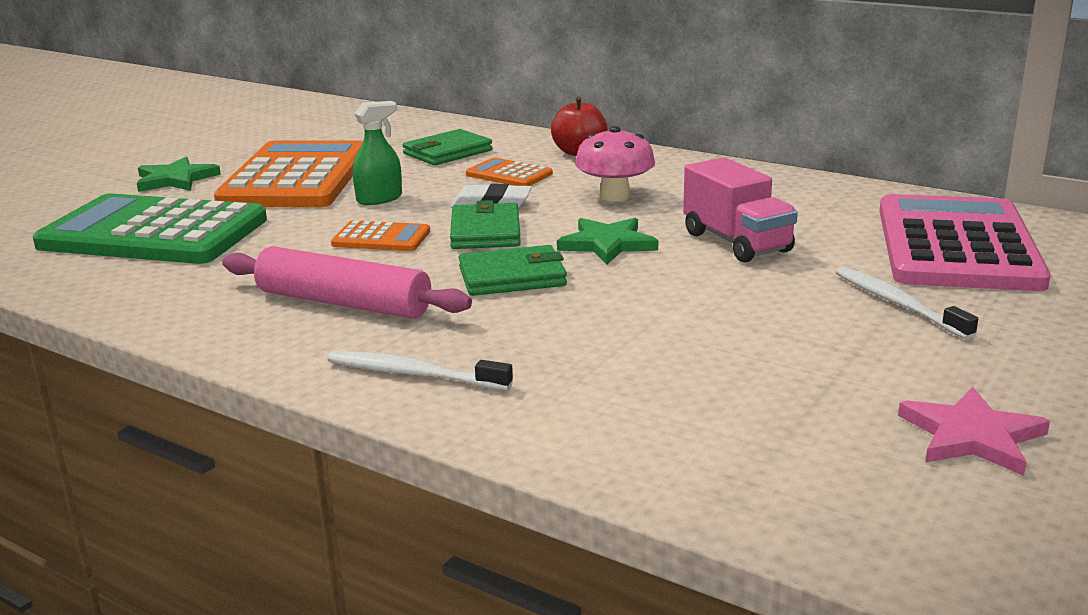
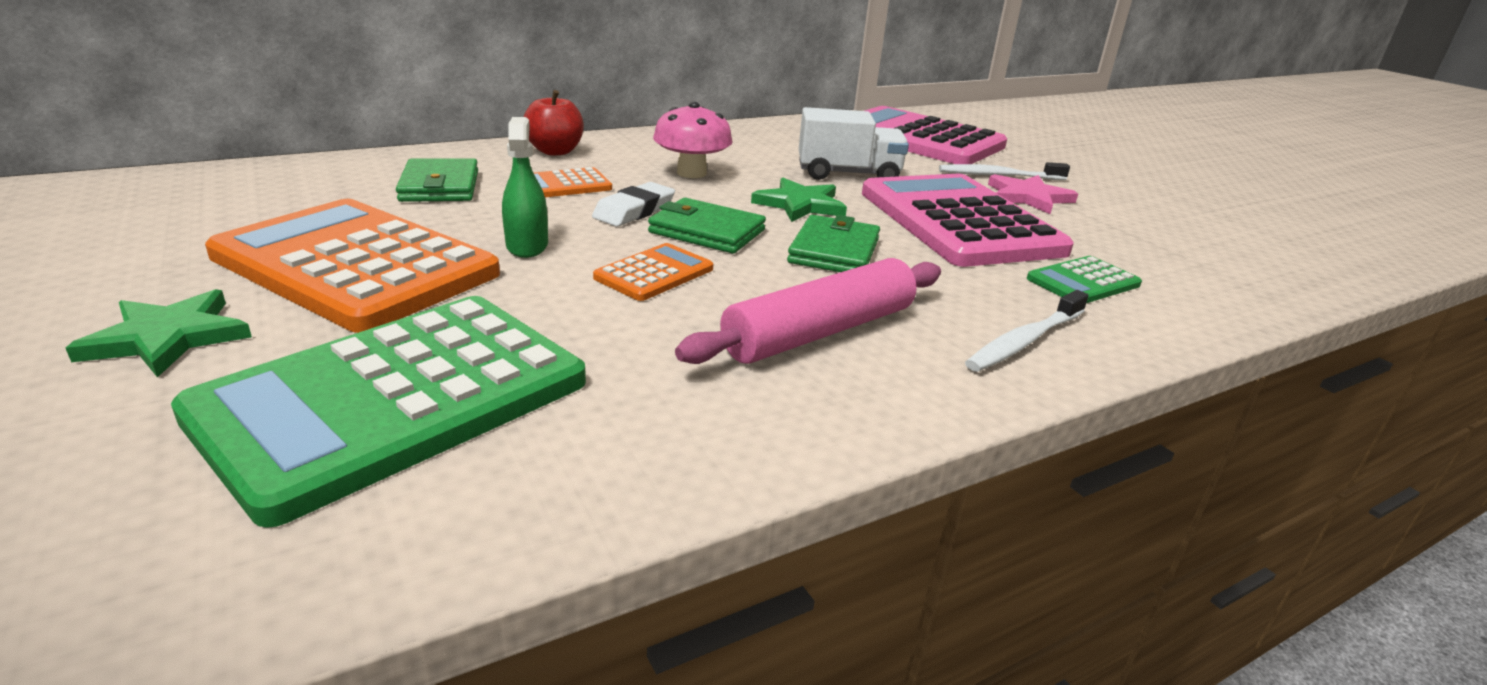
camera: 65 degrees left, 5 degrees up
pink truck [683,157,798,262] -> white truck [798,107,909,180]
pink star [898,387,1050,476] -> pink star moved to [988,174,1078,214]
none -> pink calculator [862,174,1074,267]
none -> green calculator [1027,256,1142,303]

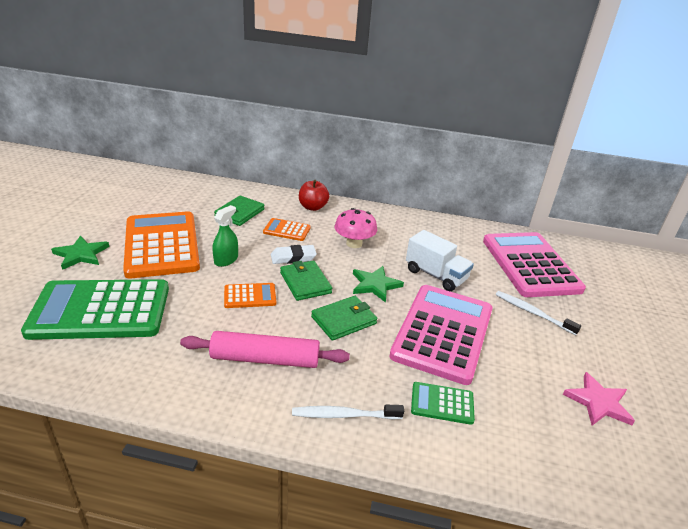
camera: 40 degrees right, 5 degrees up
pink star [988,174,1078,214] -> pink star moved to [563,372,635,425]

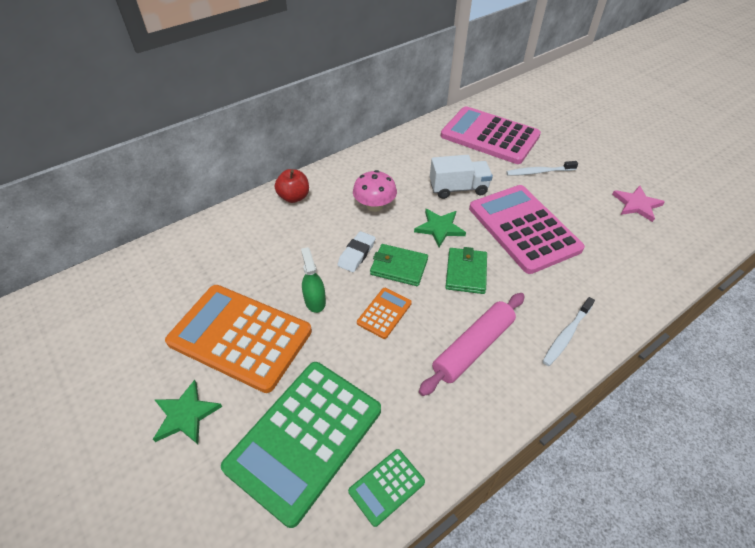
camera: 45 degrees left, 15 degrees up
green wallet [214,196,265,226] -> none
orange calculator [263,218,311,241] -> none
green calculator [411,382,475,425] -> green calculator moved to [348,449,425,527]

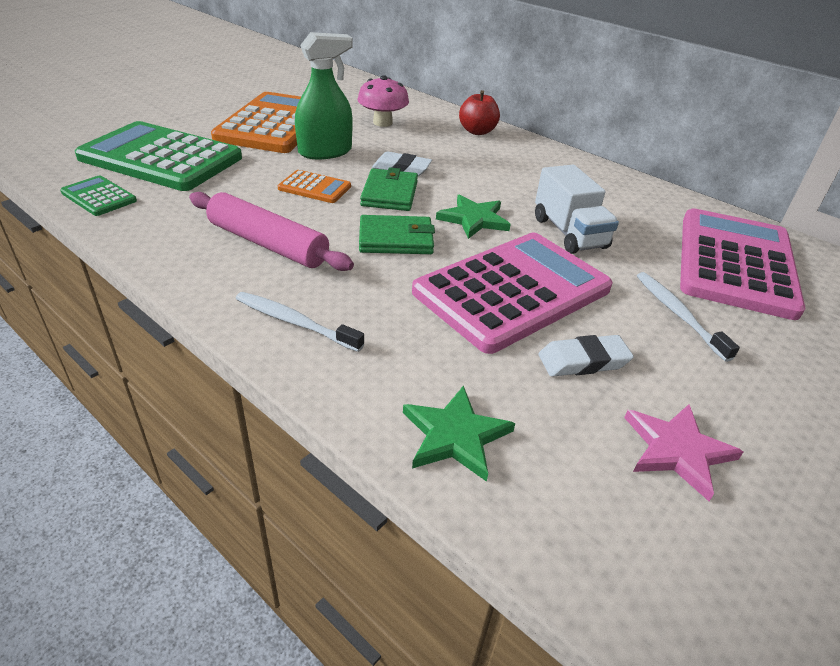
camera: 75 degrees right, 10 degrees down
green star [153,380,222,444] -> green star moved to [403,385,515,482]
green spray bottle [301,247,326,313] -> green spray bottle [295,32,353,159], size x1.57
pink mushroom [353,170,397,212] -> pink mushroom moved to [357,75,409,127]
none -> white eraser [539,335,634,377]

